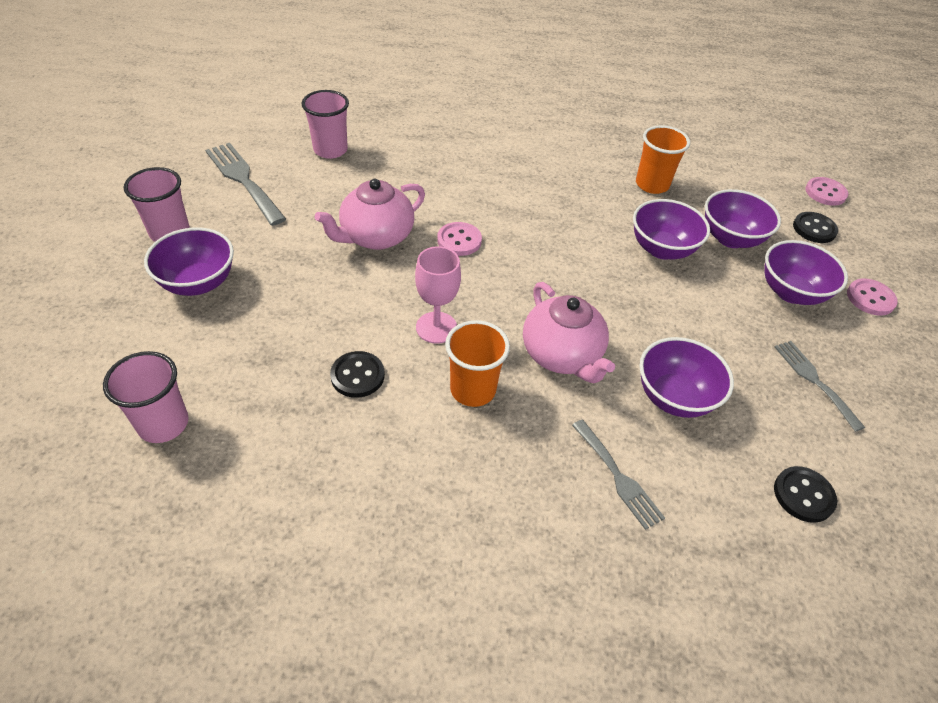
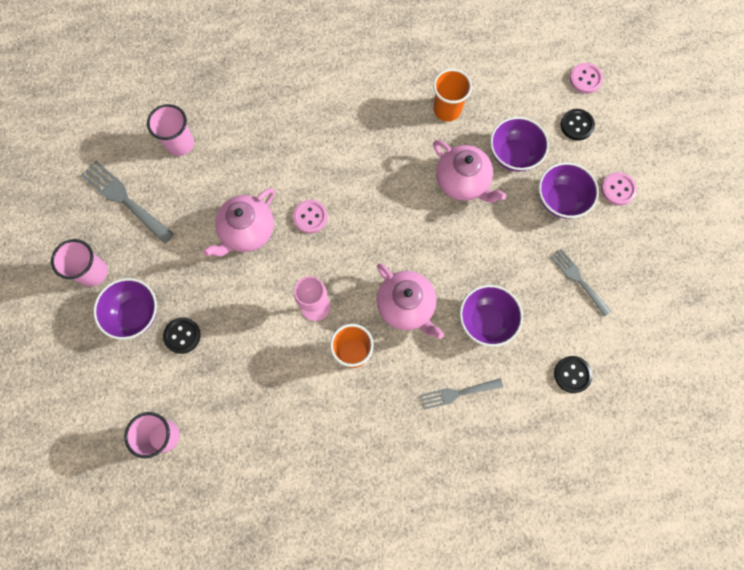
camera: 10 degrees left, 25 degrees up
black button [330,351,385,398] -> black button moved to [163,317,201,354]
grey fork [572,419,665,530] -> grey fork turned 120 degrees clockwise [421,378,503,410]
purple bowl [633,199,710,260] -> pink teapot [433,140,506,203]

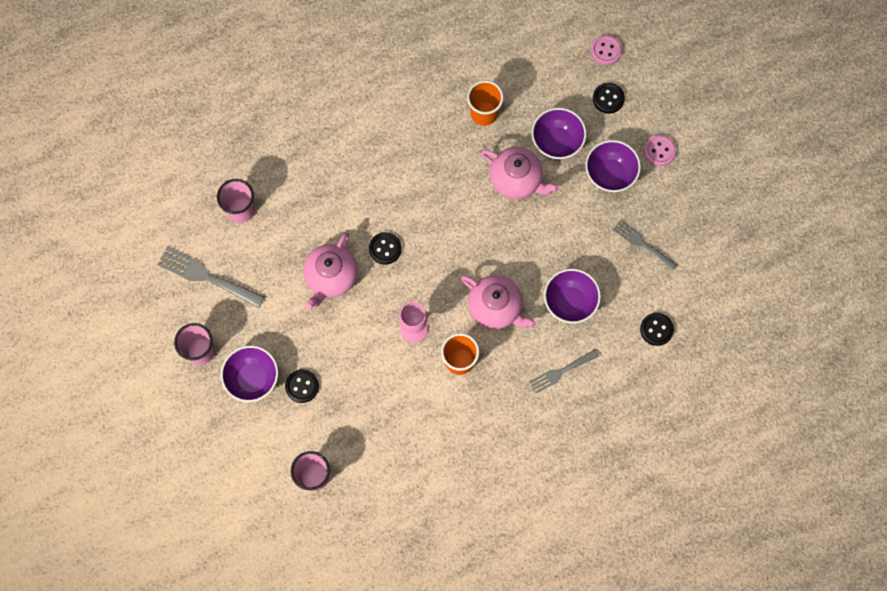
camera: 15 degrees left, 0 degrees up
pink button [293,200,327,233] -> black button [369,232,402,265]

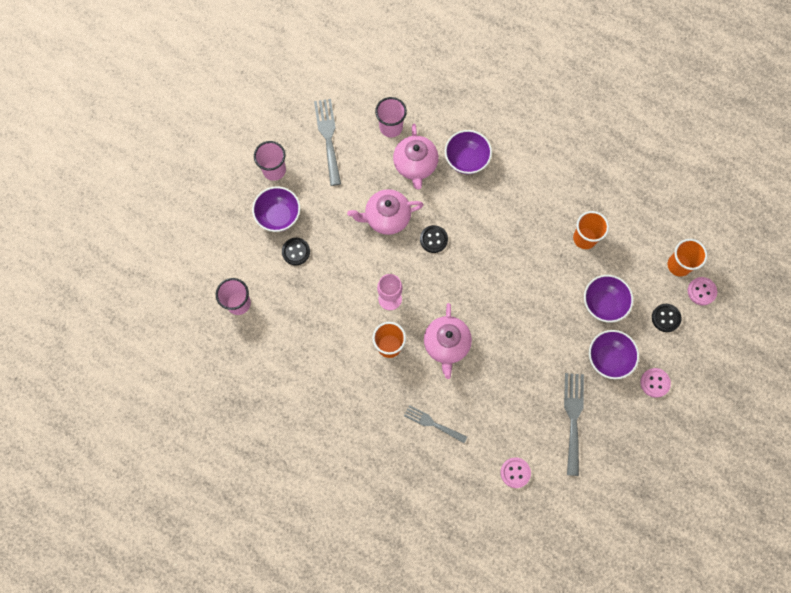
camera: 55 degrees right, 0 degrees up
pink teapot [481,147,559,199] -> pink teapot moved to [393,124,439,189]
purple bowl [544,269,601,324] -> purple bowl moved to [445,130,492,174]
grey fork [613,220,678,271] -> grey fork [564,373,584,476], size x1.54
black button [640,313,674,346] -> pink button [501,457,531,488]
none -> orange cup [668,239,707,277]

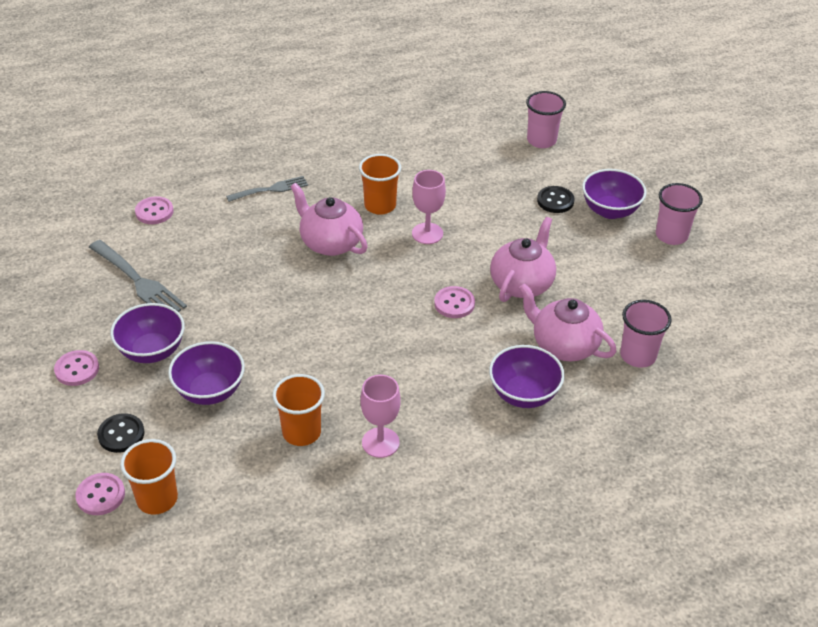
camera: 130 degrees right, 30 degrees down
grey fork [314,99,341,186] -> none
black button [420,225,448,253] -> pink button [434,286,475,318]
none -> pink goblet [360,375,401,458]

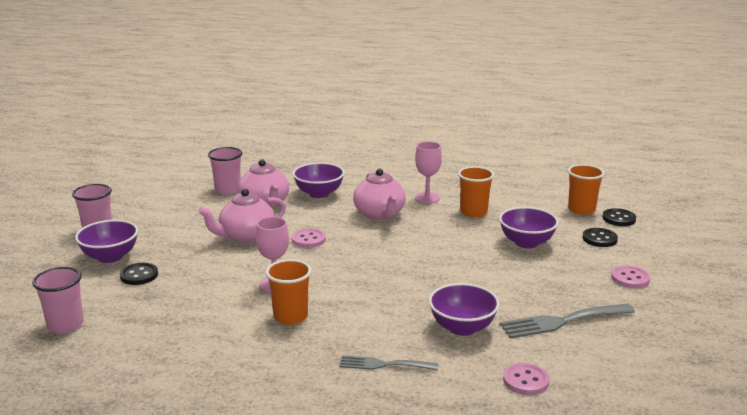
camera: 150 degrees left, 20 degrees down
pink button [76,473,125,515] -> black button [602,208,636,226]
grey fork [89,240,187,312] -> grey fork turned 90 degrees counterclockwise [500,304,635,338]
purple bowl [110,303,185,363] -> purple bowl moved to [429,283,500,336]
pink teapot [290,183,368,256] -> pink teapot moved to [353,169,406,220]

